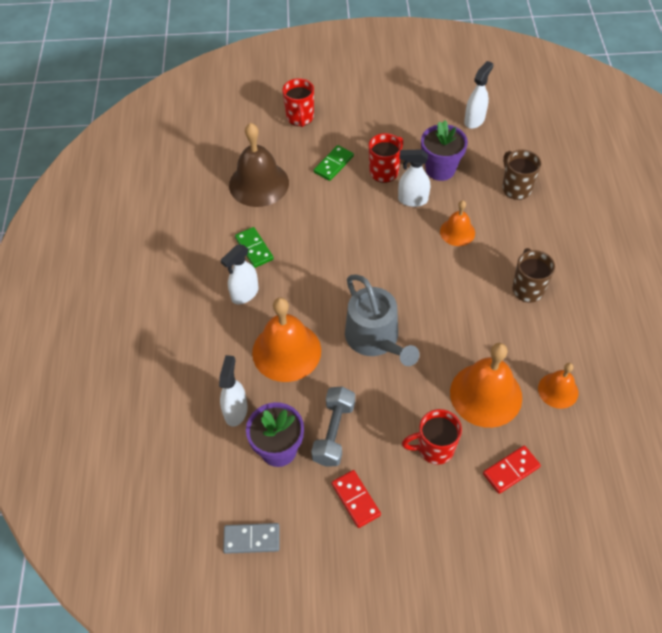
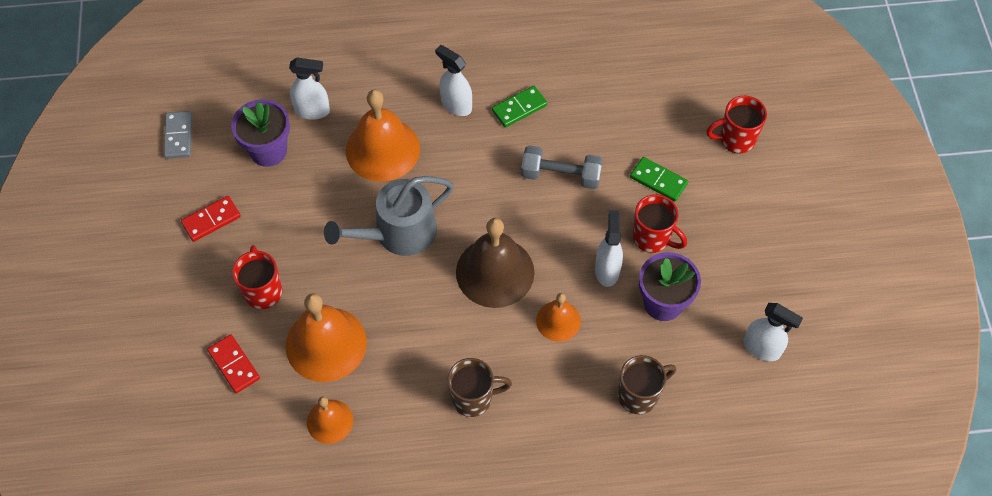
camera: 85 degrees right, 5 degrees up
brown bell [229,123,289,207] -> brown bell moved to [456,218,535,308]
grey dumbbell [311,387,355,466] -> grey dumbbell moved to [521,145,603,189]

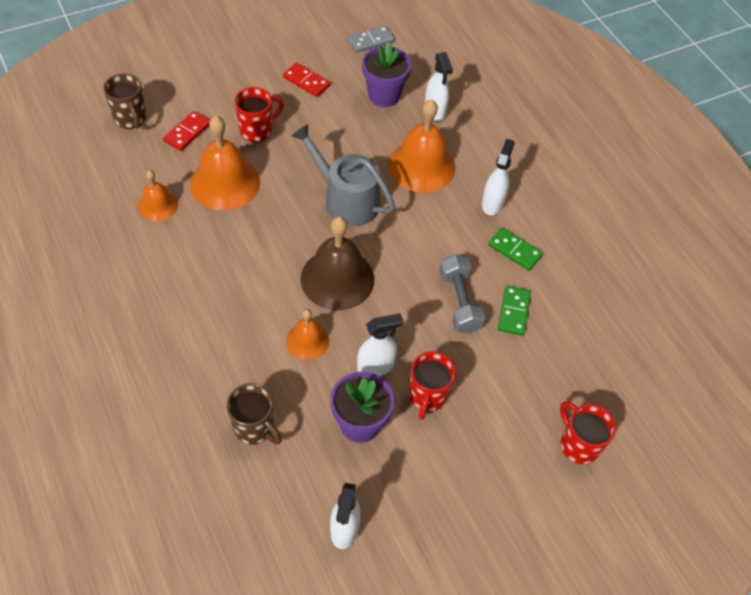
camera: 65 degrees right, 5 degrees down
brown mug [448,358,512,417] -> brown mug moved to [103,73,146,129]
green domino [630,157,688,202] -> green domino moved to [498,285,531,336]

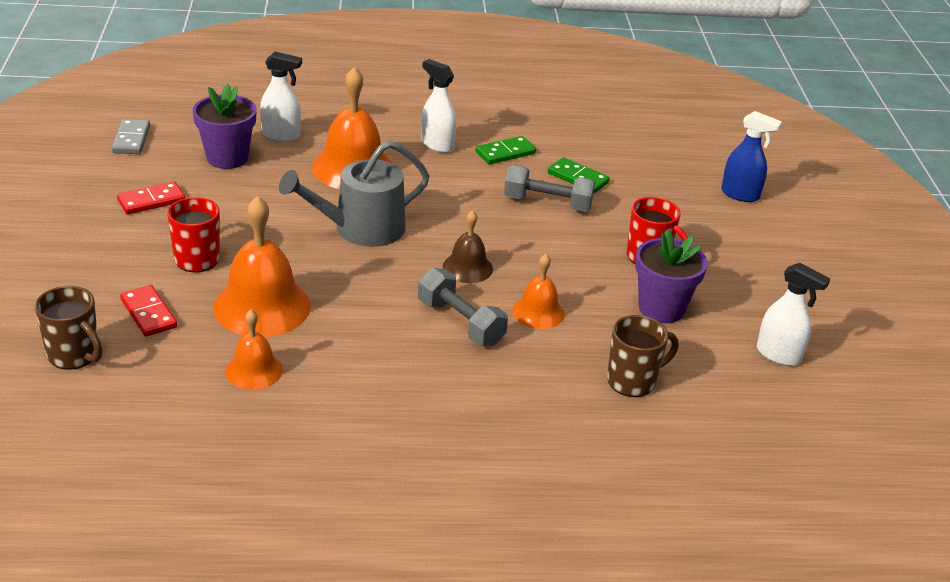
camera: 65 degrees left, 20 degrees down
brown mug [103,73,146,129] -> brown mug turned 45 degrees clockwise [35,286,102,370]
brown bell [301,216,374,310] -> brown bell [443,210,493,283], size x0.56
white spray bottle [357,313,403,376] -> none
red mug [560,401,616,464] -> blue spray bottle [721,111,782,202]
none -> grey dumbbell [418,268,508,346]

